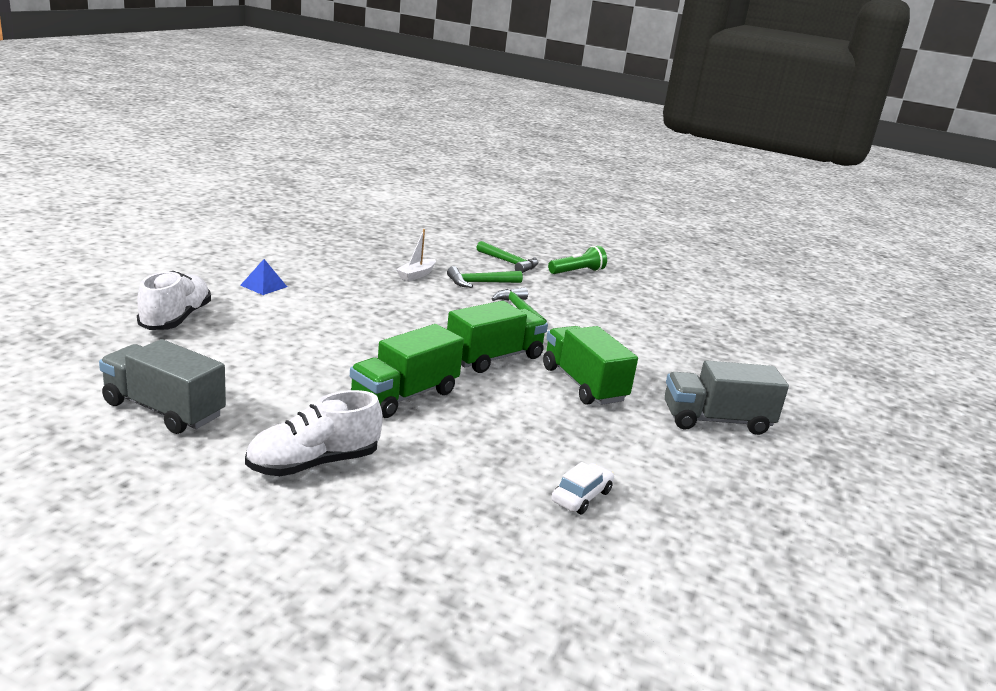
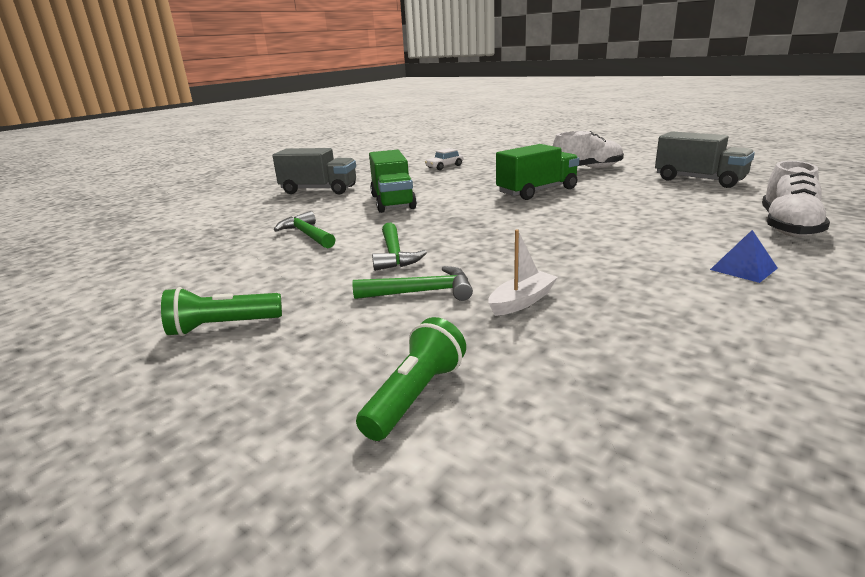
camera: 160 degrees left, 0 degrees up
green truck [447,301,548,373] -> none
green hammer [477,241,539,273] -> green hammer moved to [274,211,335,249]
none -> green flashlight [356,317,466,441]

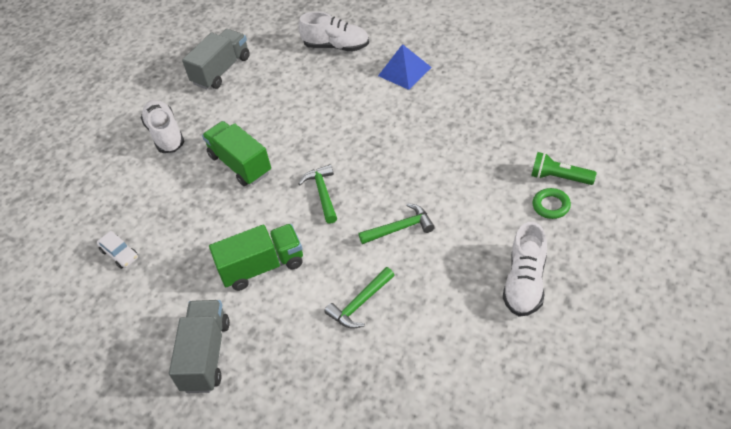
camera: 95 degrees left, 25 degrees up
green flashlight [161,287,282,336] -> white shoe [503,222,547,317]
green hammer [353,266,473,301] -> green hammer moved to [298,164,337,224]
white boat [488,230,558,316] -> none
blue pyramid [710,230,778,283] -> blue pyramid [378,44,432,90], size x1.55
none -> green ring [532,188,571,219]

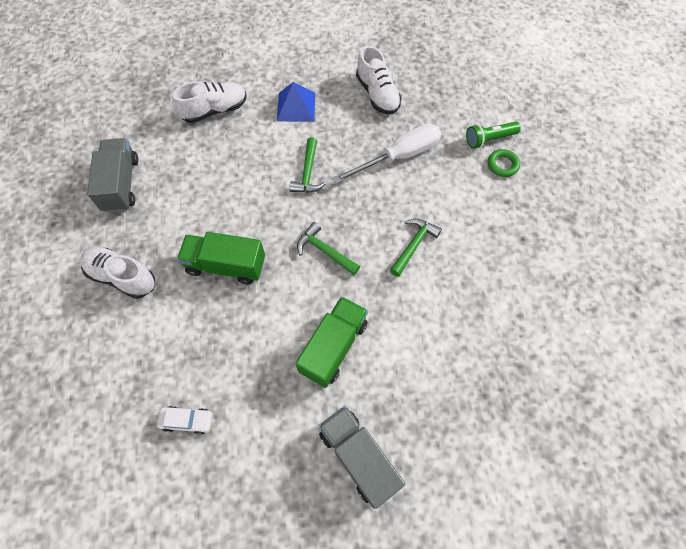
camera: 45 degrees left, 15 degrees up
green hammer [324,267,394,329] -> green hammer moved to [289,137,325,193]
white shoe [503,222,547,317] -> white shoe moved to [356,46,402,114]
none -> white screwdriver [333,124,441,184]

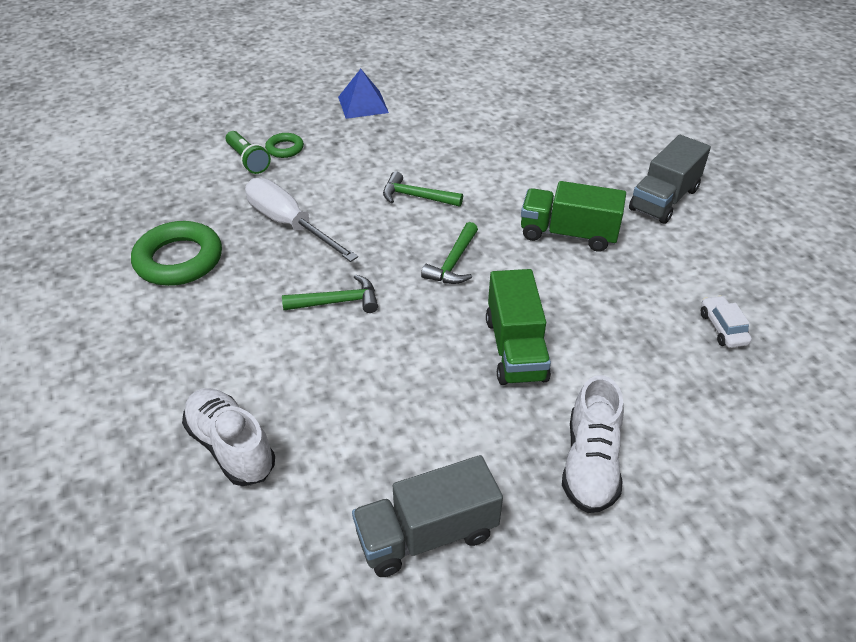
camera: 105 degrees left, 20 degrees down
blue pyramid [277,82,315,122] -> blue pyramid moved to [338,69,389,119]
white shoe [356,46,402,114] -> green ring [131,221,222,286]

